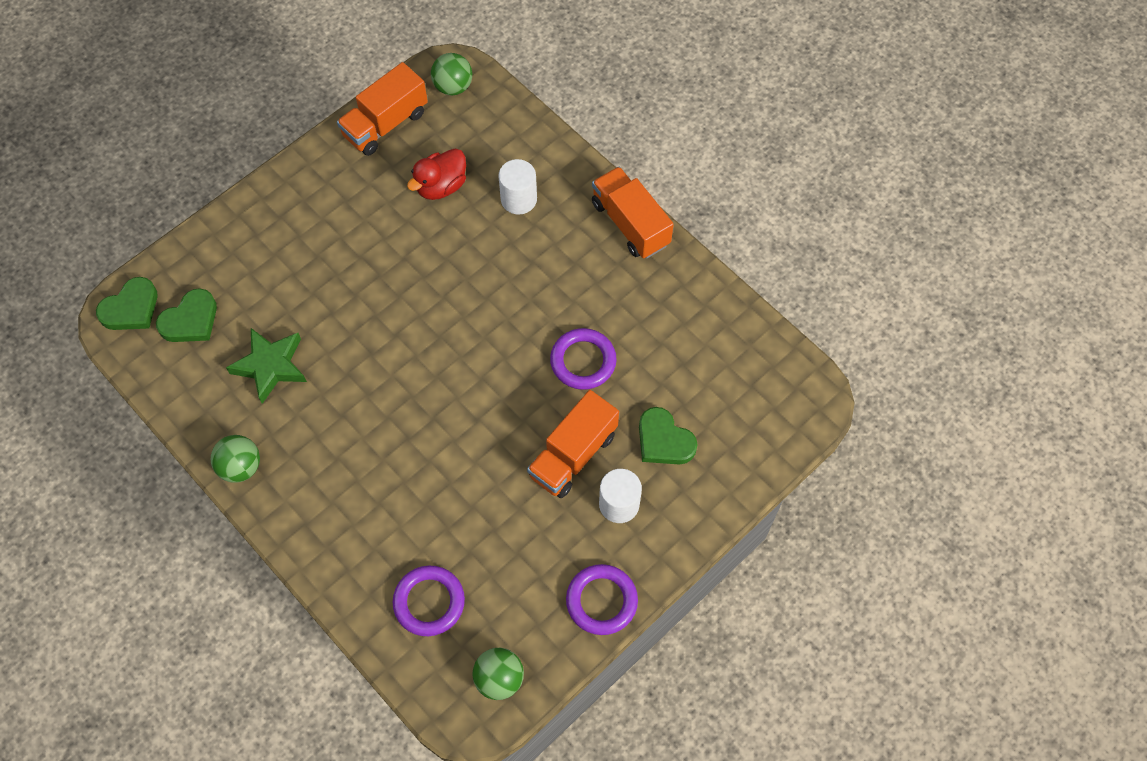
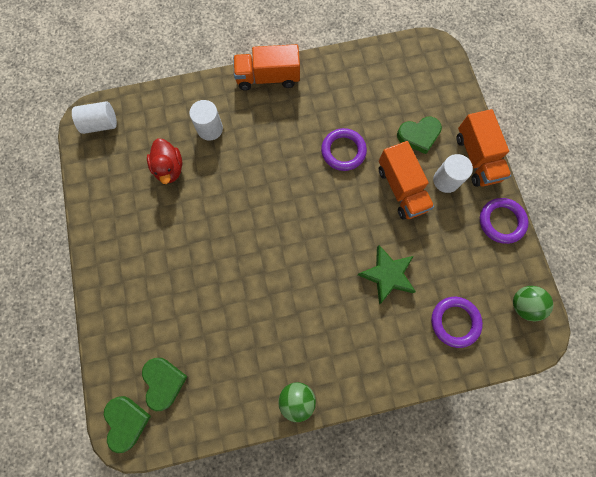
camera: 60 degrees left, 10 degrees up
green star [226,328,307,404] -> green star moved to [358,245,416,304]
orange truck [337,62,428,156] -> orange truck moved to [457,109,511,187]
green ball [431,53,472,95] -> white cylinder [72,101,117,134]

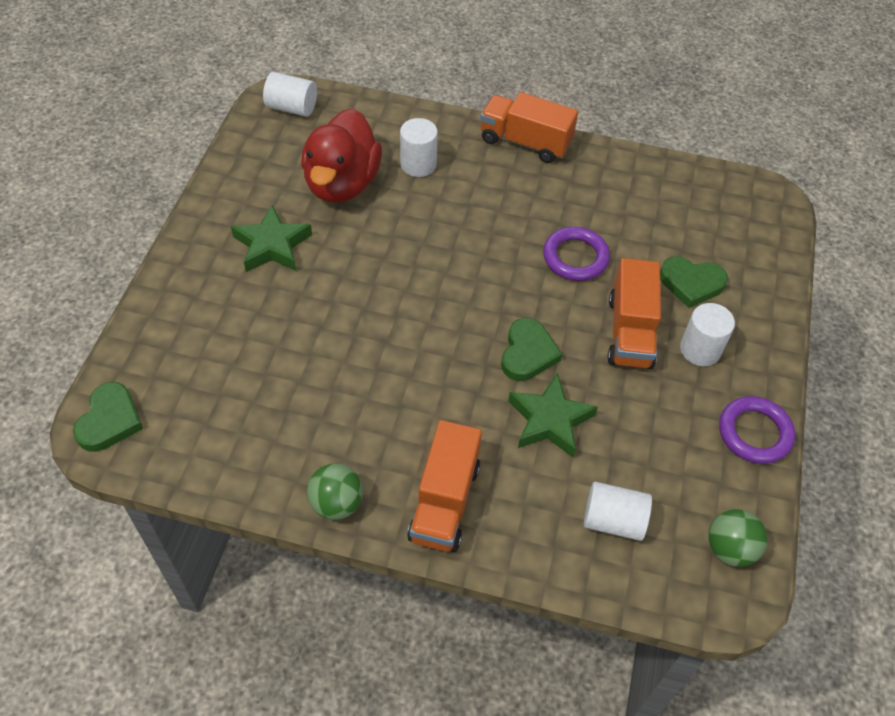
camera: 25 degrees right, 20 degrees down
green heart [142,358,188,411] -> green heart moved to [501,318,562,381]
red duck [147,138,183,184] -> red duck [301,108,382,203], size x1.65
purple ring [431,297,483,348] -> white cylinder [584,482,652,541]
orange truck [457,109,511,187] -> orange truck moved to [407,420,482,552]
none -> green star [231,205,312,272]

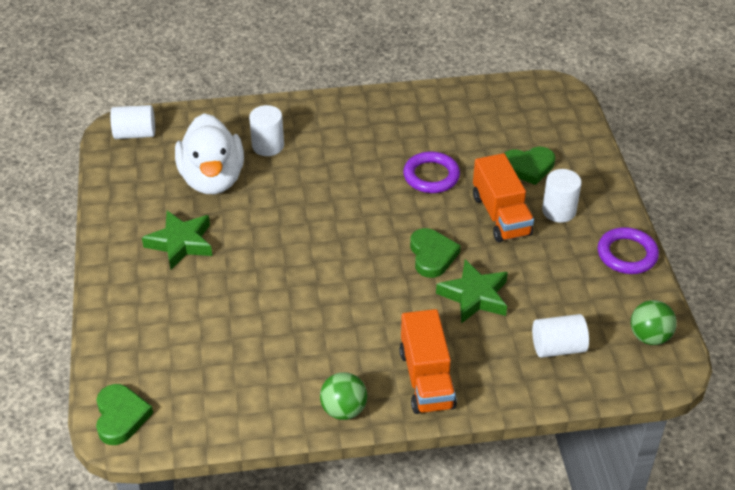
camera: 20 degrees left, 10 degrees down
red duck [301,108,382,203] -> white duck [175,113,244,194]
orange truck [480,92,578,163] -> none

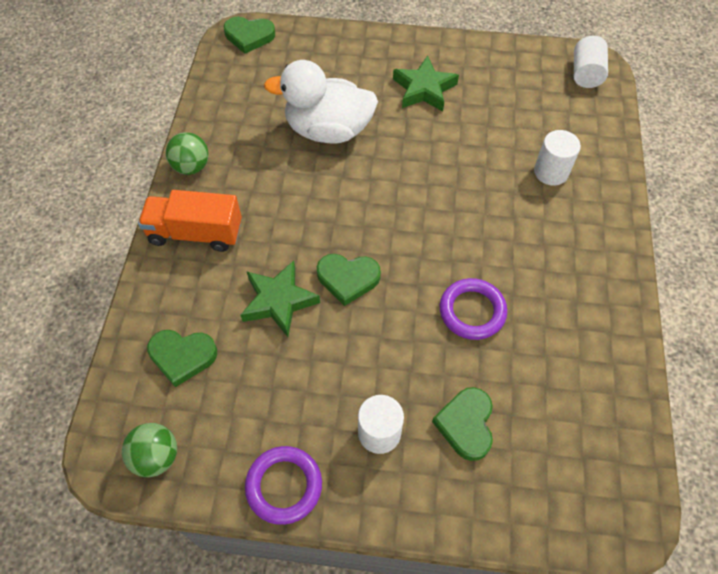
camera: 105 degrees right, 15 degrees up
white duck [175,113,244,194] -> white duck moved to [264,60,378,143]
orange truck [473,153,534,242] -> none
white cylinder [532,314,589,358] -> green heart [147,330,217,387]

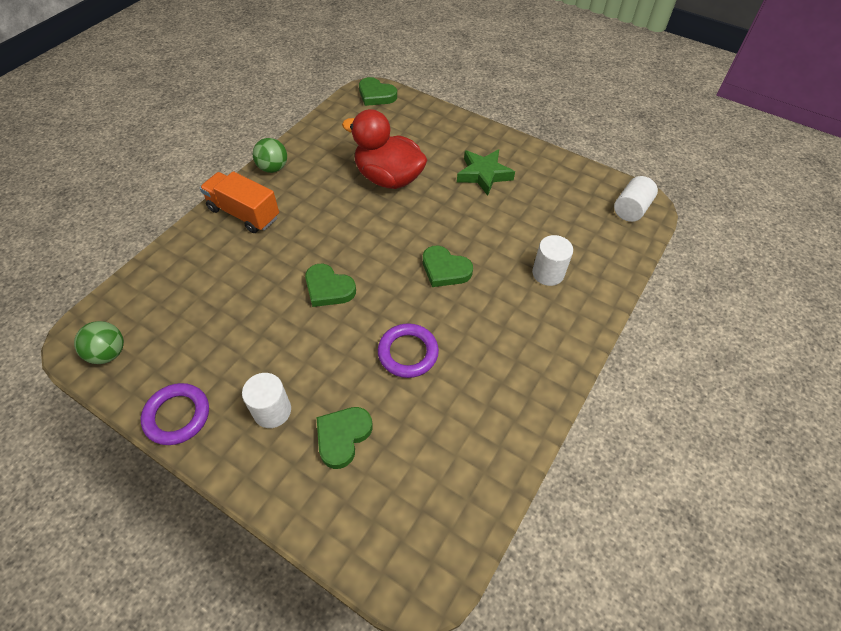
camera: 25 degrees right, 5 degrees down
green heart [147,330,217,387] -> green heart moved to [423,246,473,287]
green star [240,261,320,337] -> none
white duck [264,60,378,143] -> red duck [342,109,427,189]

